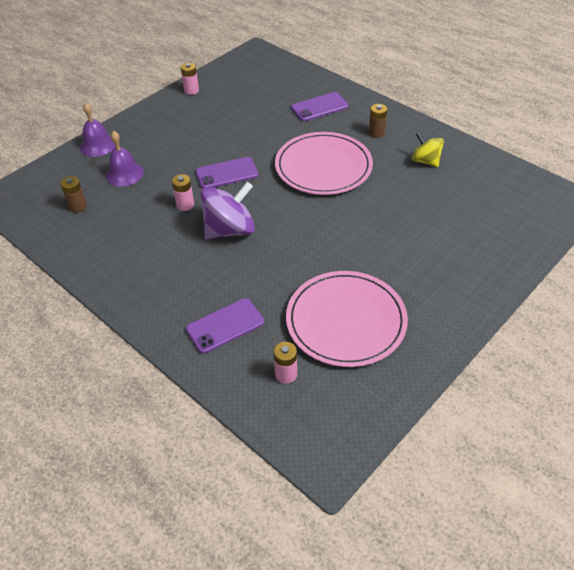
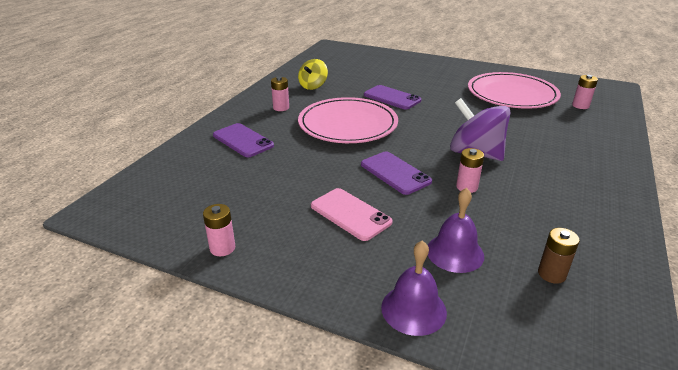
camera: 110 degrees left, 15 degrees down
purple phone [186,298,264,354] -> purple phone moved to [364,85,421,109]
brown battery [369,104,387,138] -> pink battery [271,77,289,111]
none -> pink phone [311,188,393,241]

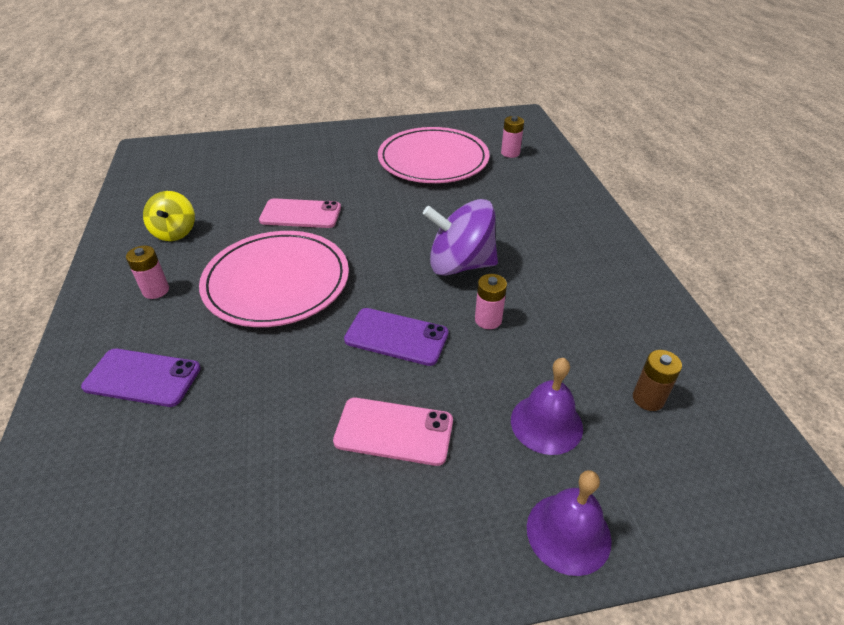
camera: 35 degrees left, 10 degrees up
pink battery [203,204,235,256] -> none
purple phone [364,85,421,109] -> pink phone [259,198,341,228]

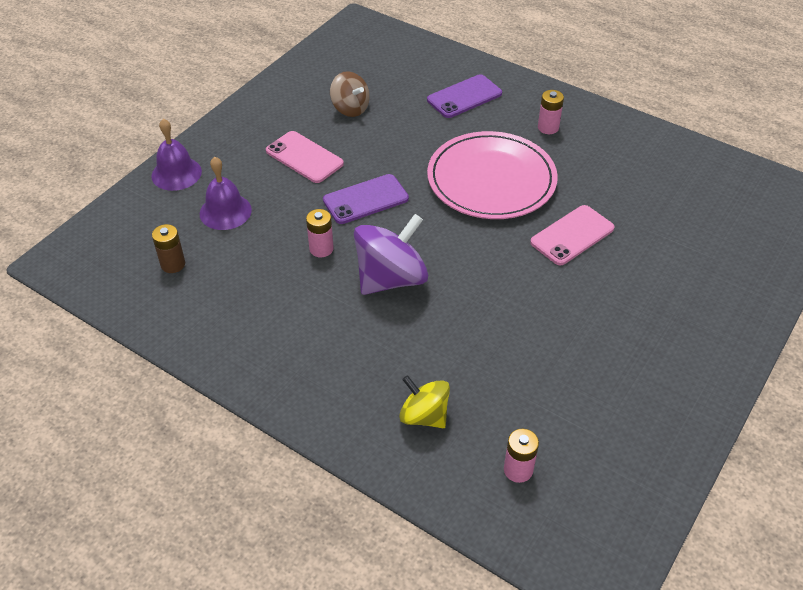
camera: 135 degrees right, 5 degrees up
yellow spinning top [143,191,195,241] -> yellow spinning top moved to [399,375,450,428]
pink phone [333,398,453,466] -> pink phone turned 75 degrees clockwise [266,131,344,183]
pink plate [378,127,490,183] -> none
none -> brown spinning top [330,71,370,117]

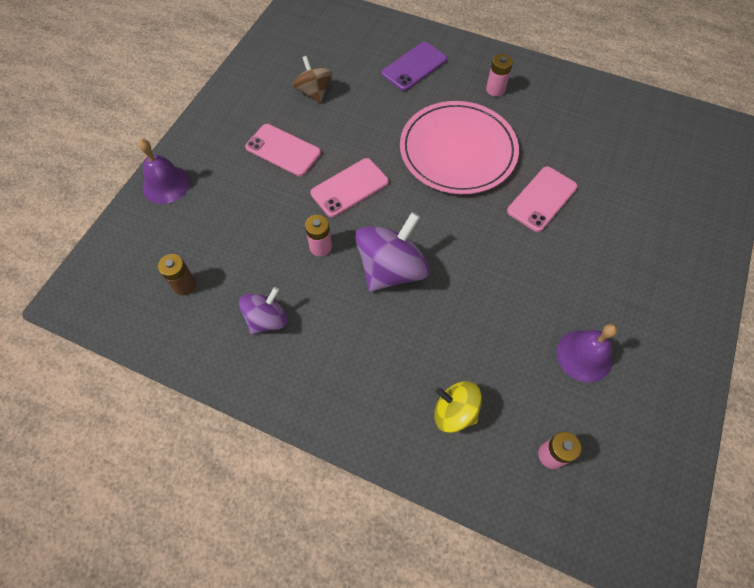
camera: 10 degrees left, 15 degrees up
purple bell [200,157,252,230] -> purple bell moved to [557,324,617,383]
purple phone [323,174,409,224] -> pink phone [310,158,389,217]
brown spinning top [330,71,370,117] -> brown spinning top turned 150 degrees counterclockwise [293,56,332,103]
none -> purple spinning top [239,287,288,334]

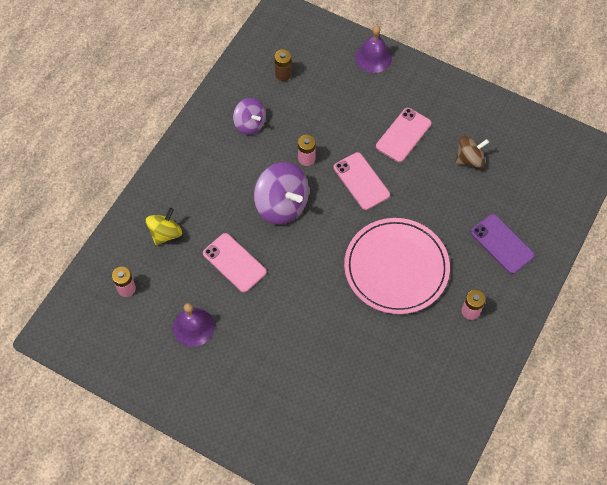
camera: 95 degrees right, 0 degrees up
pink phone [507,166,578,232] -> pink phone moved to [203,233,267,293]

